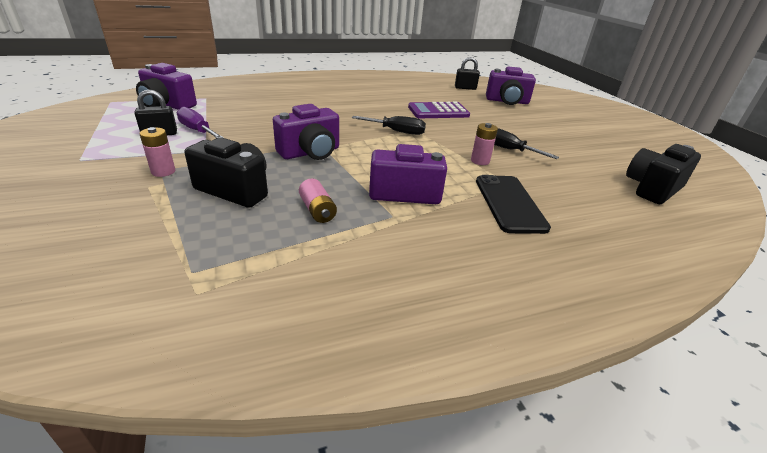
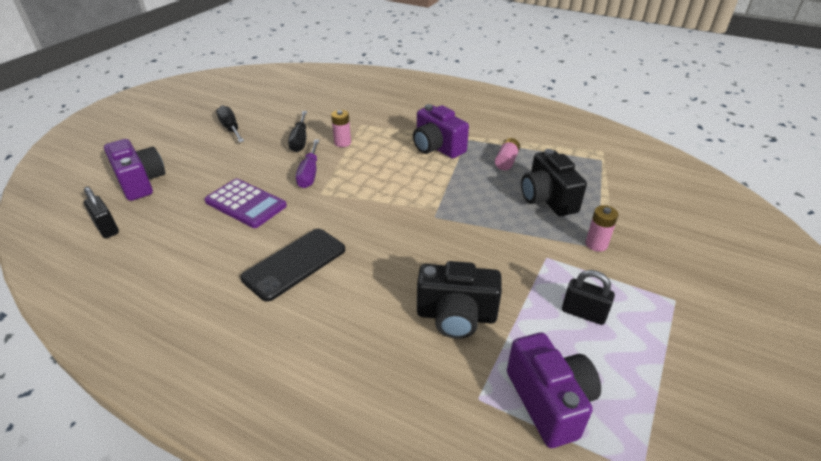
camera: 130 degrees left, 5 degrees up
purple screwdriver [177,107,224,138] -> purple screwdriver moved to [296,140,319,188]
purple camera [273,104,339,160] -> none
black screwdriver [352,116,426,135] -> black screwdriver moved to [216,105,244,142]
black phone [476,175,551,234] -> black phone moved to [240,229,345,302]
black camera [626,144,701,204] -> black camera moved to [417,261,502,339]

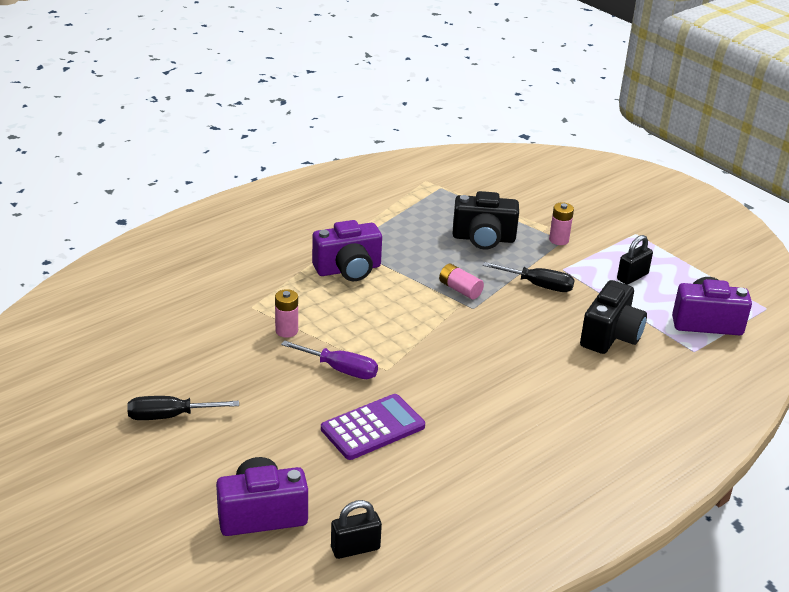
camera: 70 degrees left, 5 degrees down
black phone [240,229,345,302] -> none
black screwdriver [288,111,307,152] -> black screwdriver moved to [483,262,575,292]
pink battery [495,138,520,170] -> pink battery moved to [439,263,484,300]

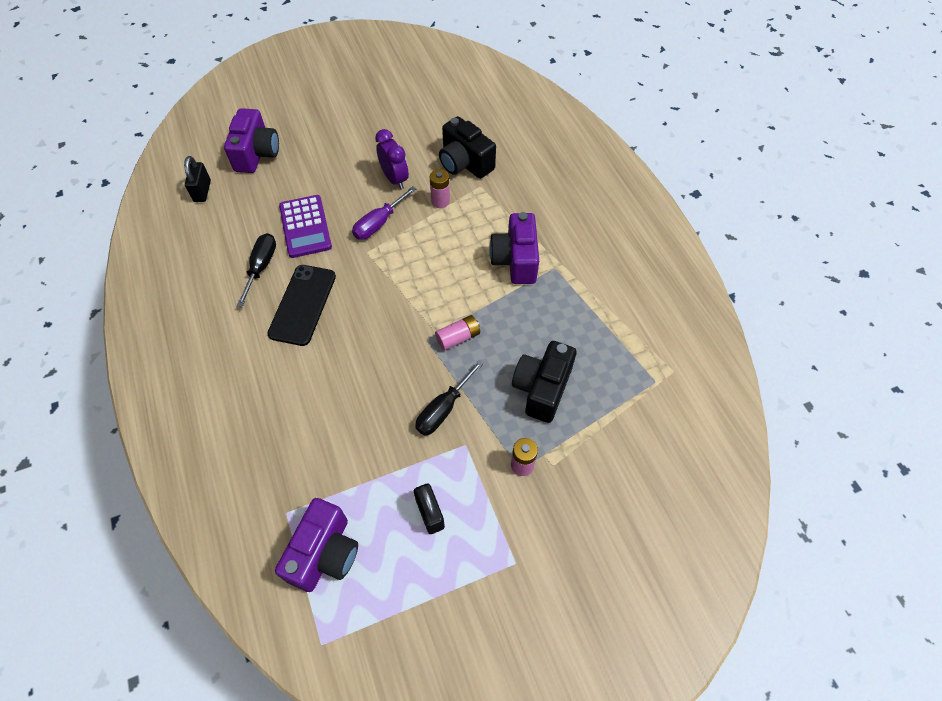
camera: 110 degrees right, 25 degrees up
black screwdriver [127,396,239,420] -> black screwdriver moved to [237,233,276,307]
black camera [580,280,647,354] -> black camera moved to [439,116,496,179]
none -> black phone [267,265,336,346]
none -> purple clock [375,129,409,190]

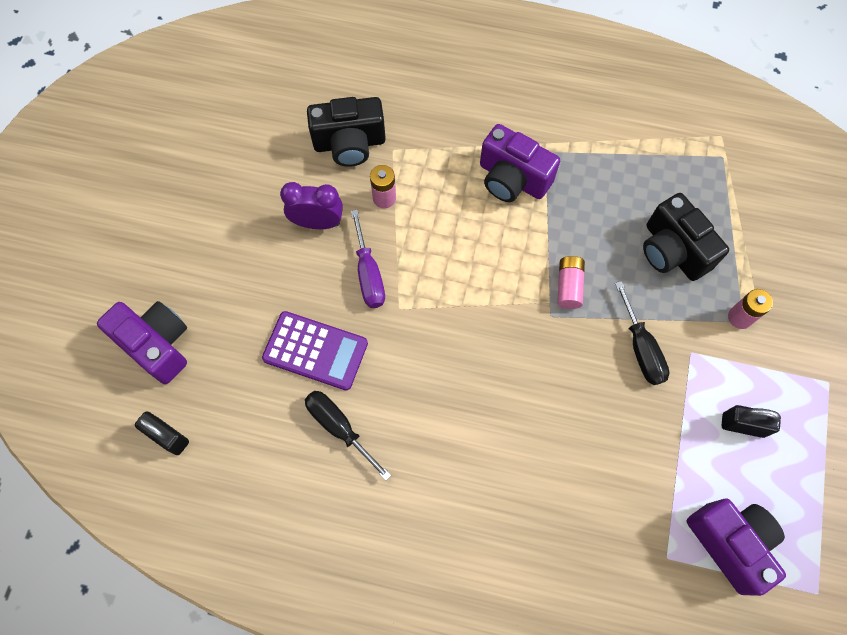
camera: 55 degrees left, 10 degrees up
black phone [267,265,336,346] -> none

